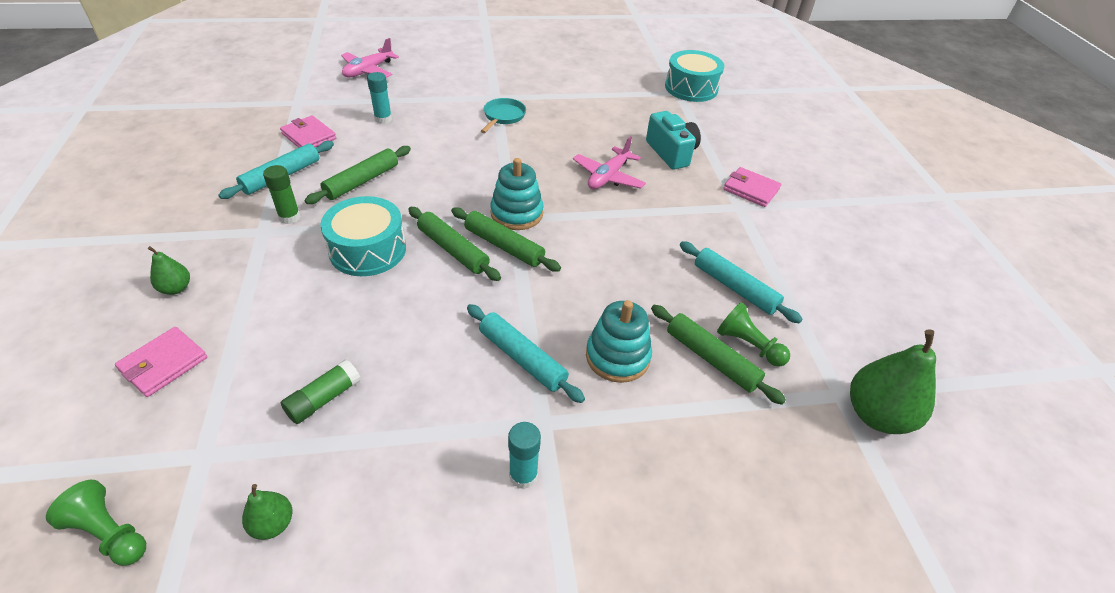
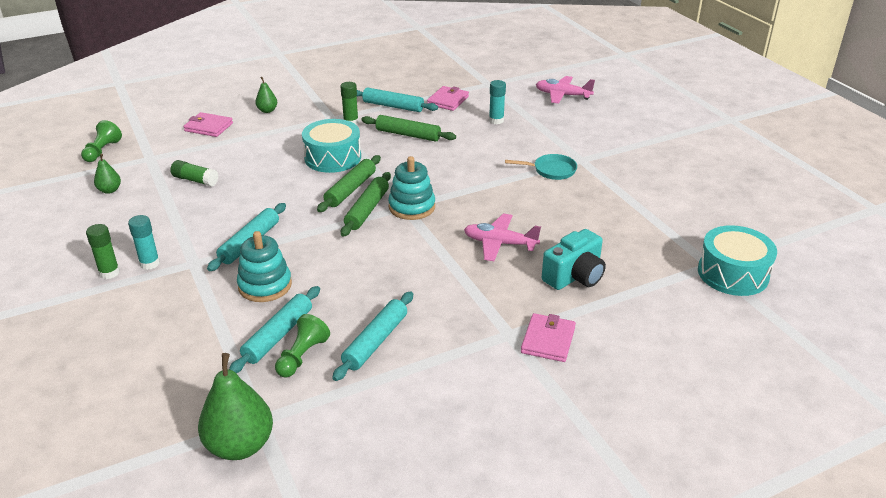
camera: 75 degrees right, 10 degrees down
green rolling pin [651,305,786,405] -> turquoise rolling pin [229,286,320,373]
none -> green glue stick [86,224,120,279]

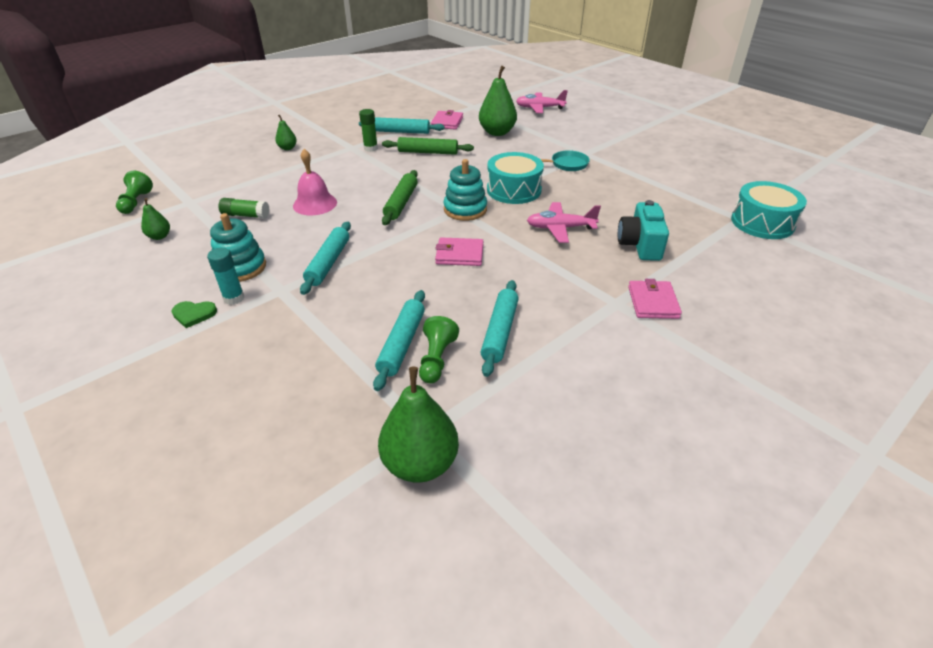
camera: 15 degrees left, 5 degrees up
green glue stick [86,224,120,279] -> green heart [171,301,217,328]
pink wallet [183,112,233,137] -> pink wallet moved to [435,238,483,266]
turquoise stacking toy [237,231,292,302] -> turquoise stacking toy moved to [210,213,266,282]
turquoise drum [302,119,361,173] -> turquoise drum moved to [487,152,544,204]
green rolling pin [341,172,391,237] -> none
turquoise glue stick [489,80,506,124] -> green pear [479,66,517,136]
turquoise camera [542,229,606,290] -> turquoise camera turned 150 degrees clockwise [618,200,669,261]
none -> pink bell [293,149,337,215]

